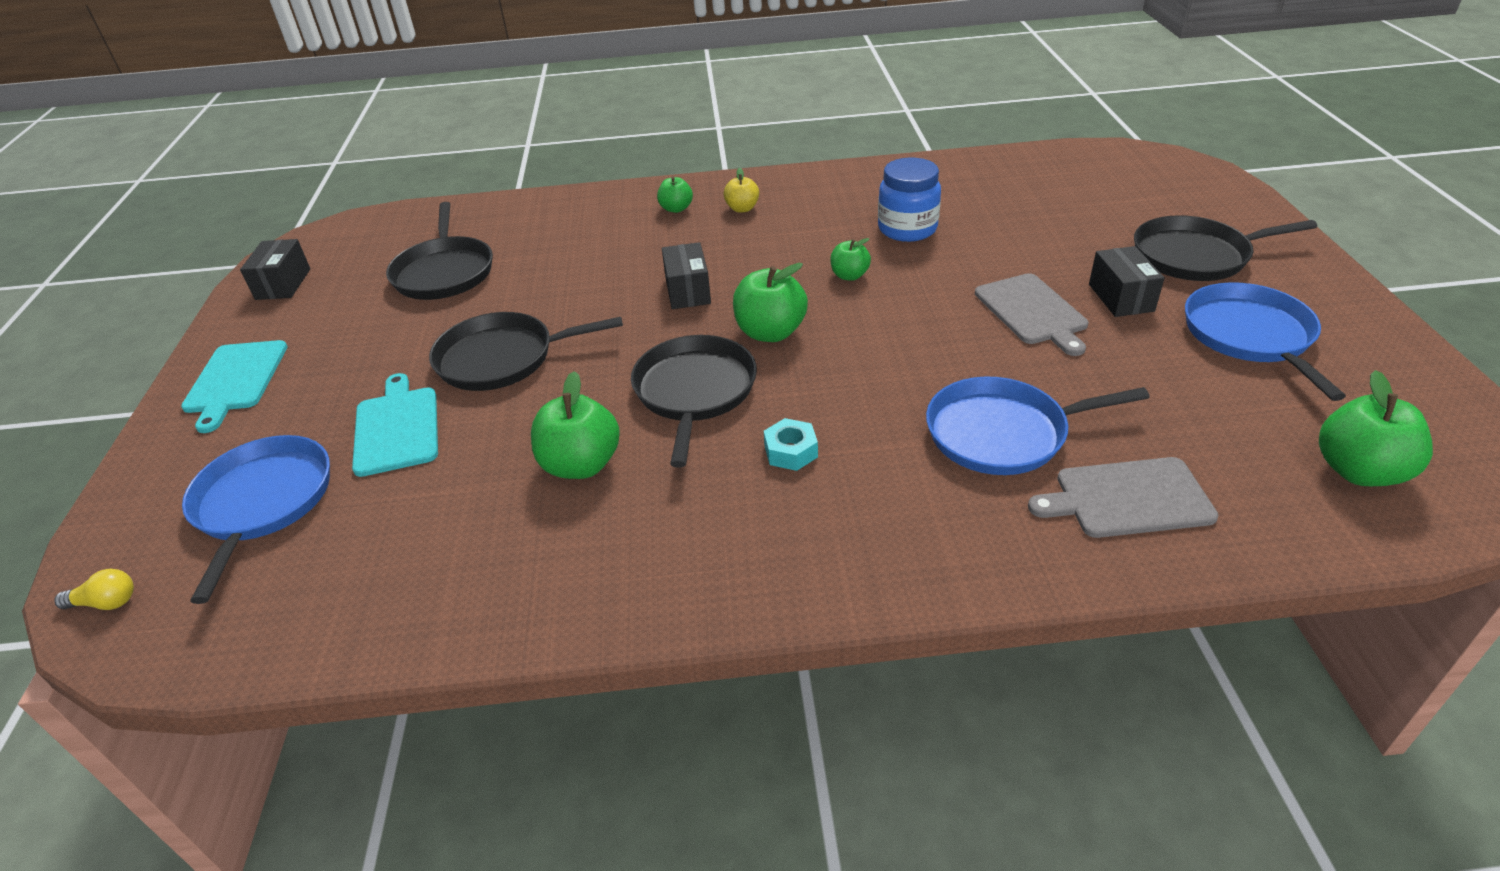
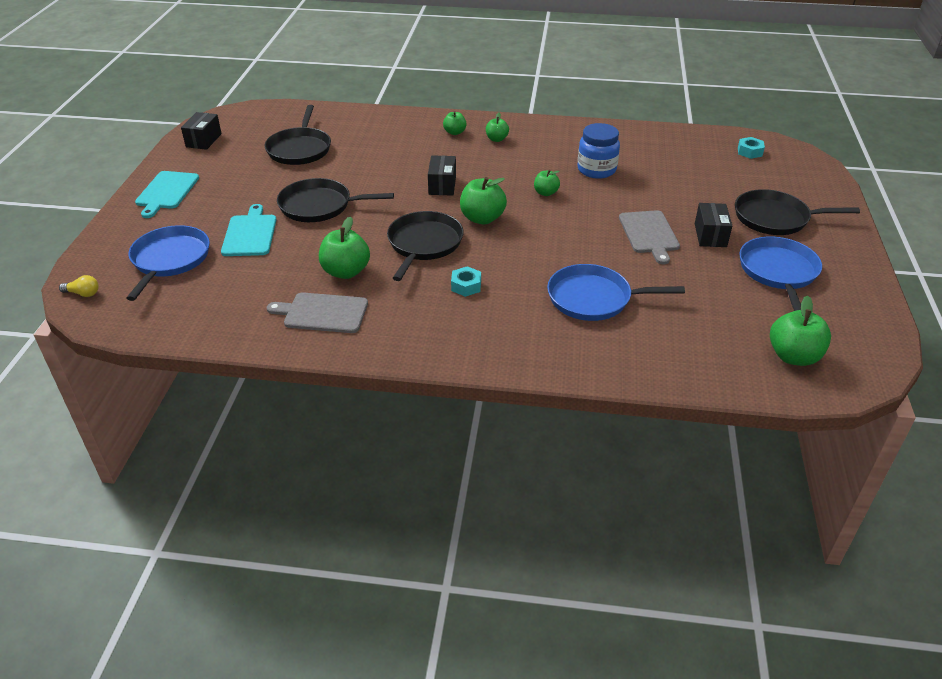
camera: 10 degrees right, 0 degrees up
yellow apple [723,168,759,213] -> green apple [486,113,509,142]
grey cutting board [1028,457,1218,538] -> grey cutting board moved to [267,292,368,333]
none -> turquoise nut [738,137,765,159]

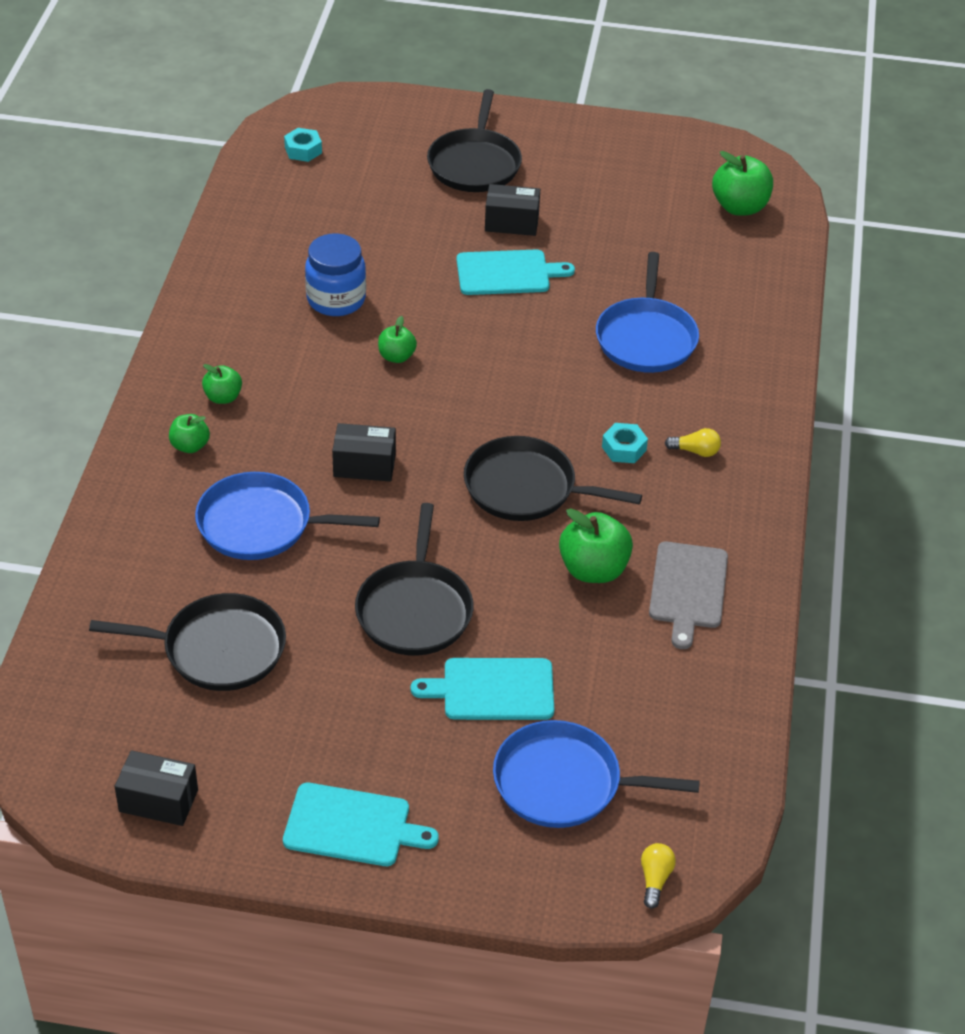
camera: 90 degrees left, 5 degrees up
green apple [460,177,507,224] -> none
grey cutting board [619,210,680,264] -> turquoise cutting board [457,250,575,295]
blue pan [739,236,822,311] -> blue pan moved to [195,472,380,560]
none -> yellow light bulb [665,428,721,457]

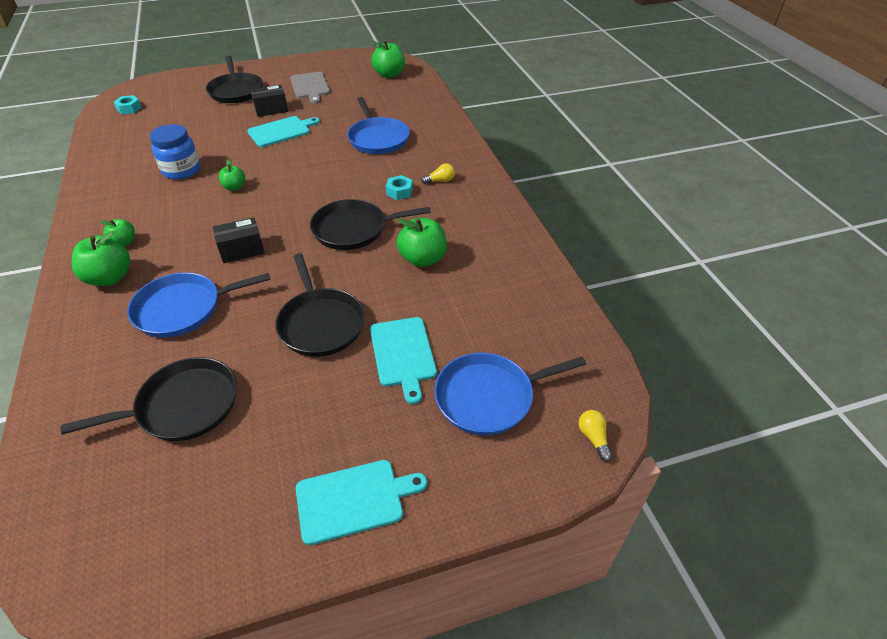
camera: 25 degrees left, 0 degrees up
black box [114,750,198,826] -> none
green apple [169,414,210,453] -> green apple [72,231,130,286], size x1.71
turquoise cutting board [411,658,554,720] -> turquoise cutting board turned 75 degrees counterclockwise [370,317,437,404]
grey cutting board [649,542,728,649] -> grey cutting board moved to [290,72,330,104]

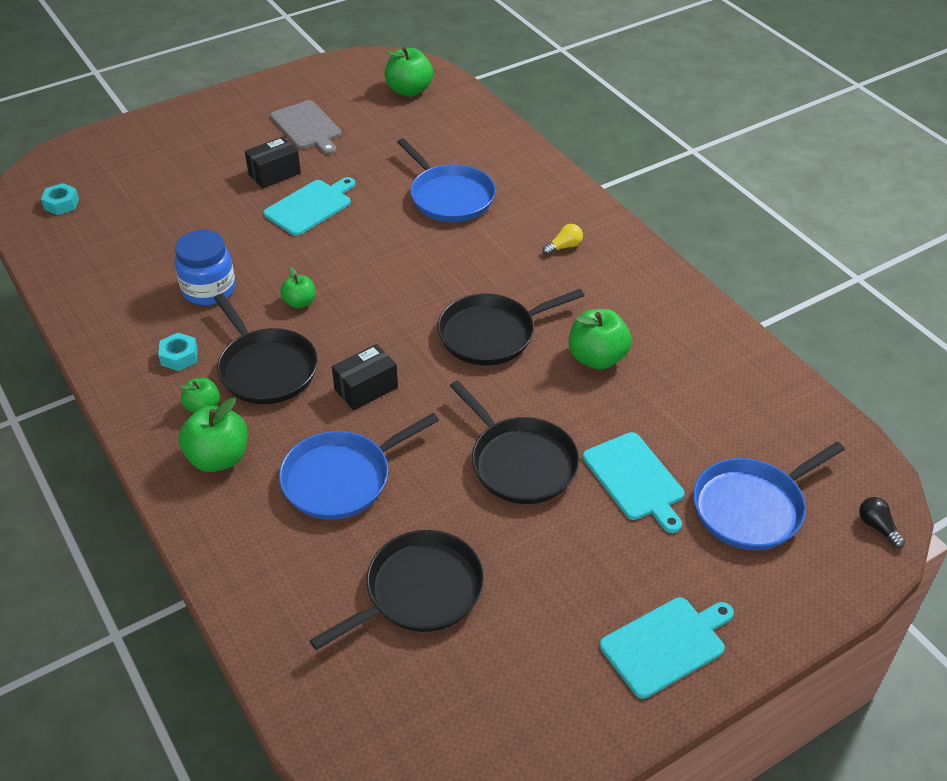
camera: 15 degrees left, 0 degrees up
black pan [206,56,263,103] -> black pan moved to [214,294,318,404]
turquoise nut [386,175,413,200] -> turquoise nut moved to [158,333,198,371]
yellow light bulb [579,410,612,461] -> black light bulb [859,497,905,548]

